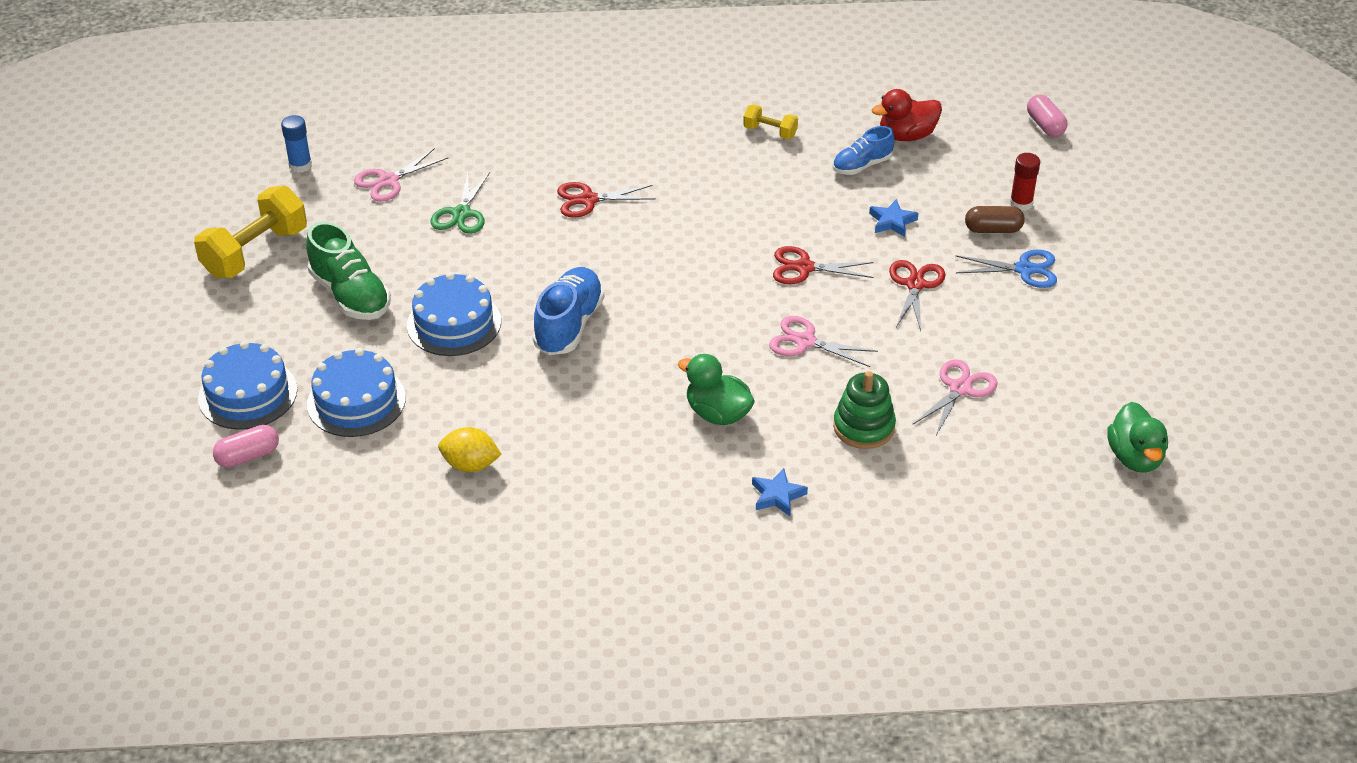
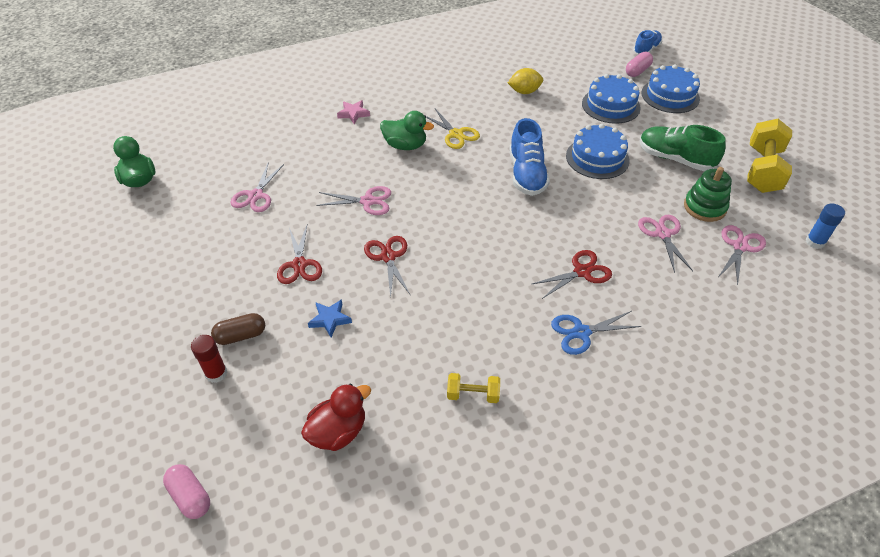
camera: 160 degrees right, 5 degrees up
green scissors [430,171,490,234] -> pink scissors [638,215,693,273]
blue star [752,468,808,516] -> pink star [337,100,370,124]
red scissors [773,246,874,284] -> red scissors turned 90 degrees counterclockwise [364,236,410,298]
blue shoe [833,126,894,175] -> blue shoe moved to [633,30,662,55]
green stacking toy [833,371,896,449] -> green stacking toy moved to [684,167,732,222]
blue scissors [956,249,1057,288] -> blue scissors moved to [551,311,641,355]
none -> yellow scissors [426,109,480,149]

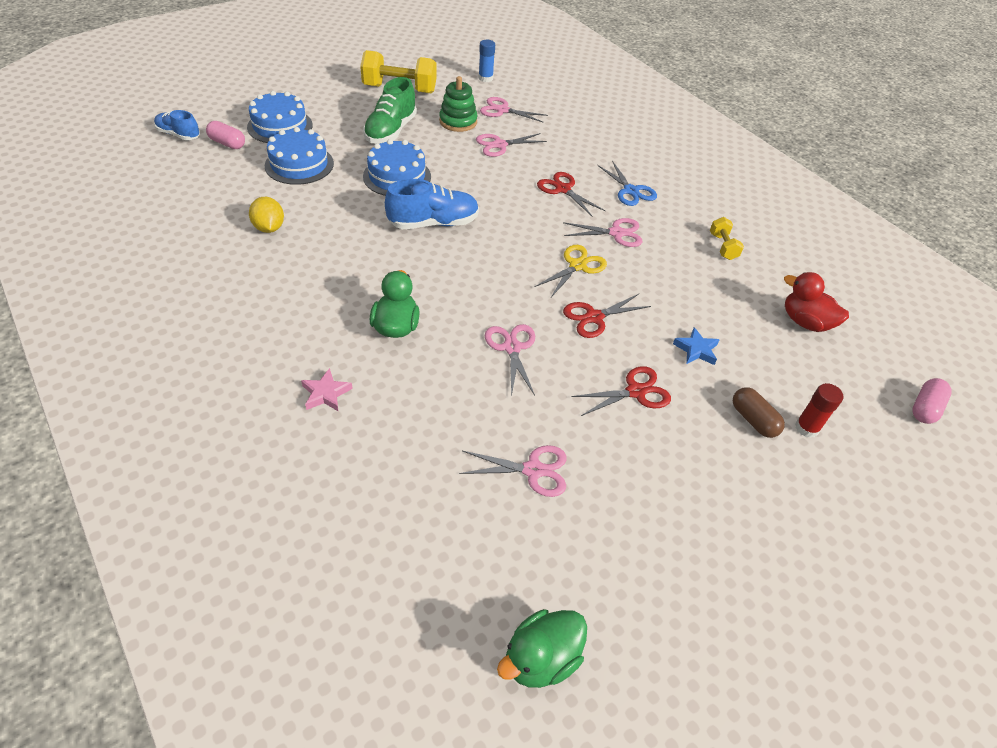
camera: 105 degrees left, 0 degrees up
yellow scissors [426,109,480,149] -> yellow scissors moved to [535,245,607,297]
none -> pink scissors [563,218,642,247]

